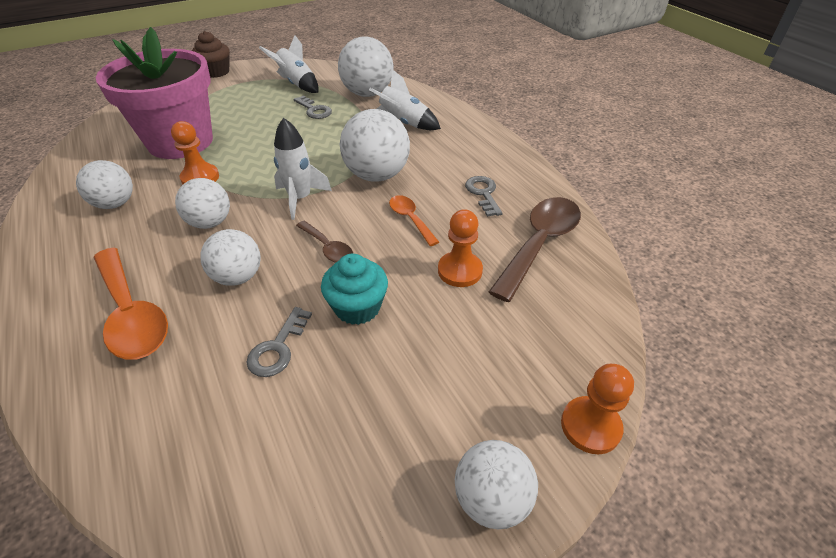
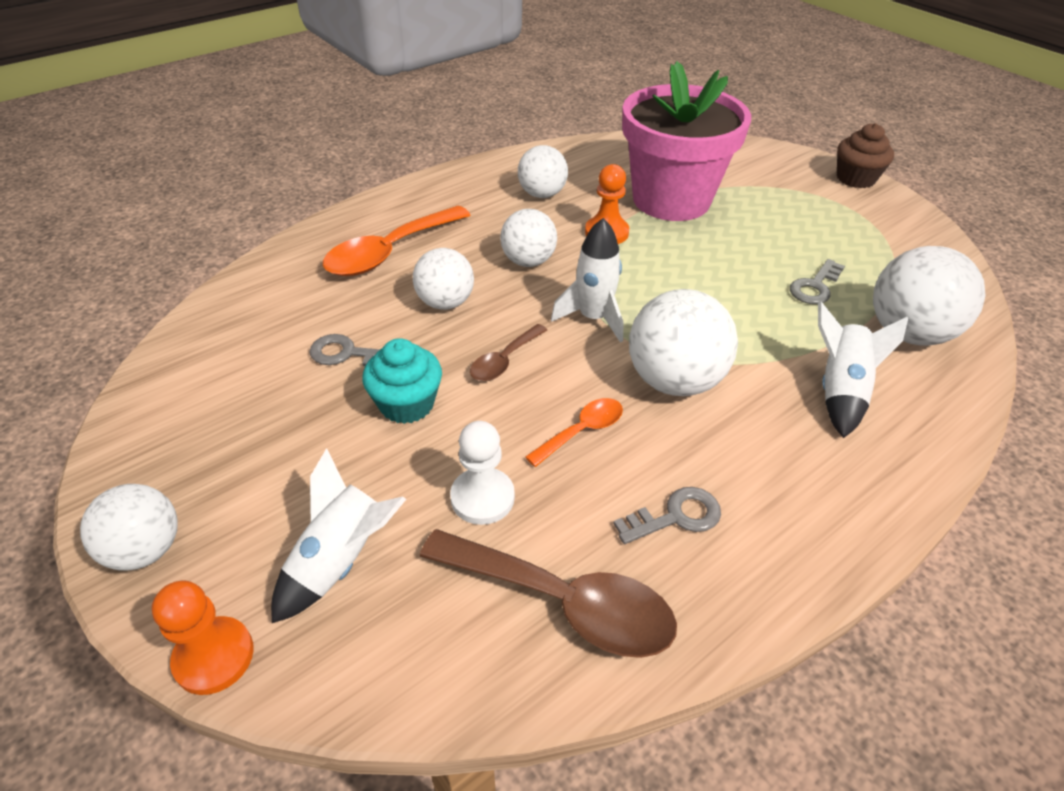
camera: 80 degrees right, 0 degrees up
white rocket [259,35,318,93] -> white rocket moved to [271,448,406,623]
orange pawn [438,209,483,287] -> white pawn [450,421,515,525]

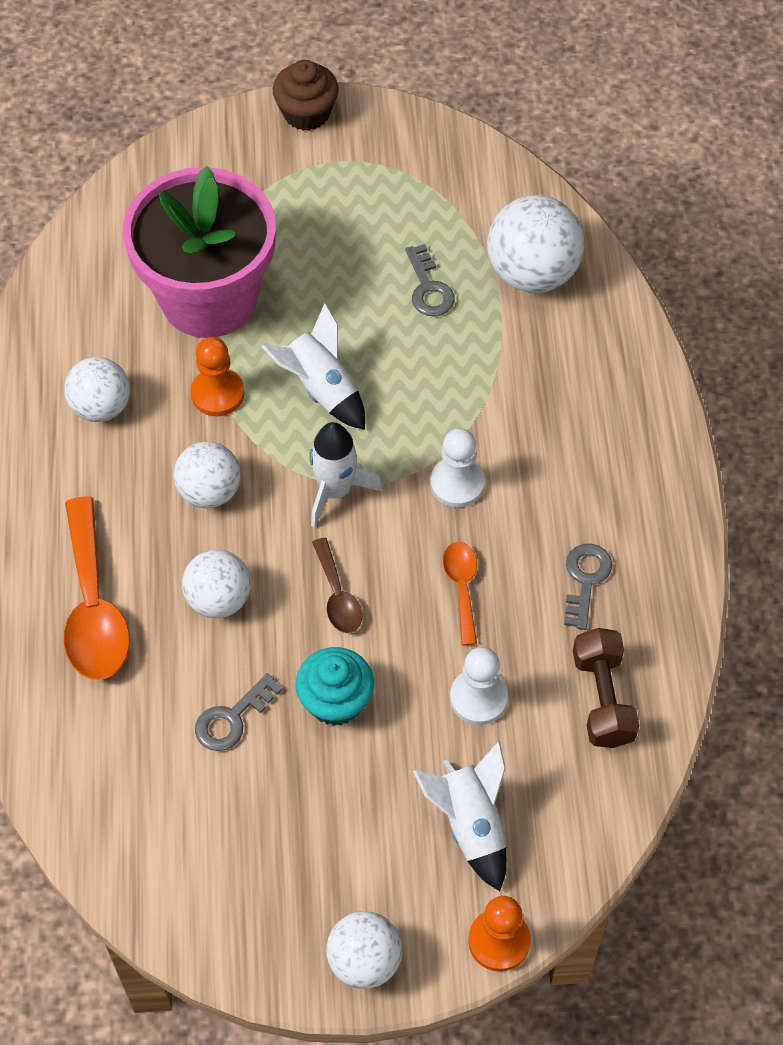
camera: 55 degrees left, 15 degrees up
brown spoon [420,529,677,658] -> brown dumbbell [573,628,639,748]
white ball [629,289,738,396] -> white pawn [430,428,485,508]
white rocket [818,302,908,438] -> white rocket moved to [262,303,365,430]

